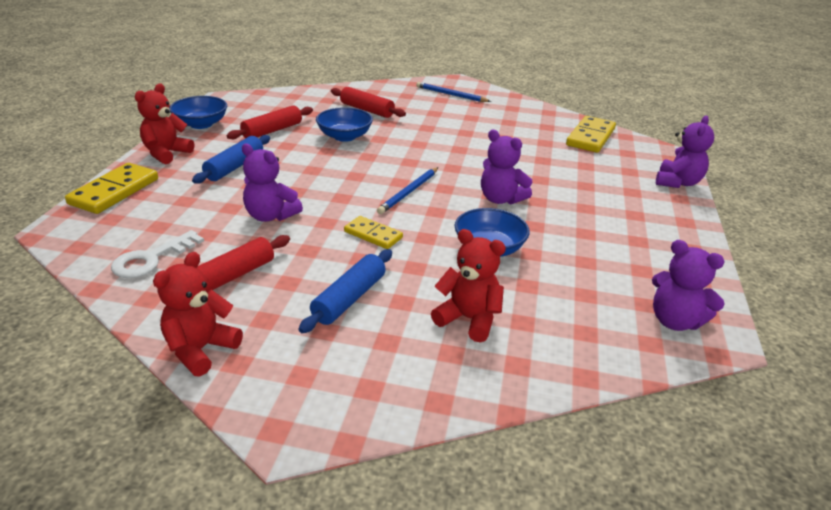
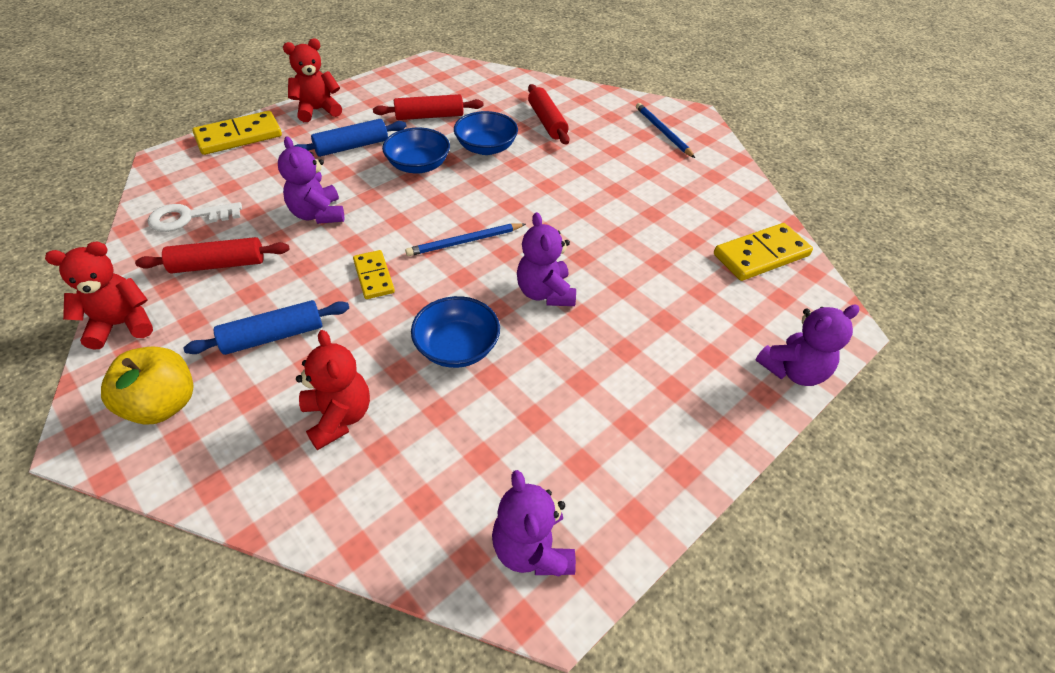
camera: 35 degrees right, 15 degrees up
blue bowl [170,96,227,129] -> blue bowl moved to [382,128,450,174]
none -> yellow apple [101,347,194,425]

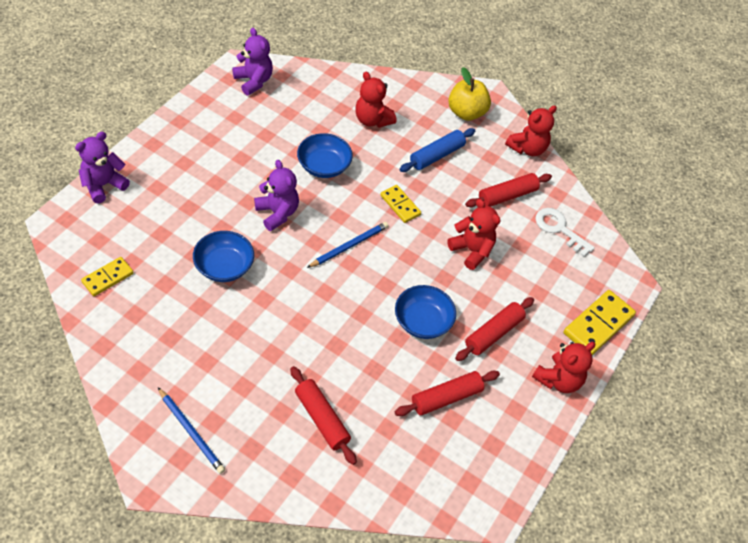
camera: 160 degrees right, 5 degrees up
white key [148,202,242,232] -> white key turned 105 degrees counterclockwise [535,208,595,257]
purple teddy bear [278,136,344,224] -> red teddy bear [447,199,500,270]
blue rolling pin [294,119,406,157] -> red rolling pin [455,297,534,361]
blue bowl [454,111,518,155] -> blue bowl moved to [193,231,254,282]
yellow domino [714,223,813,281] -> yellow domino [81,257,134,296], size x0.62

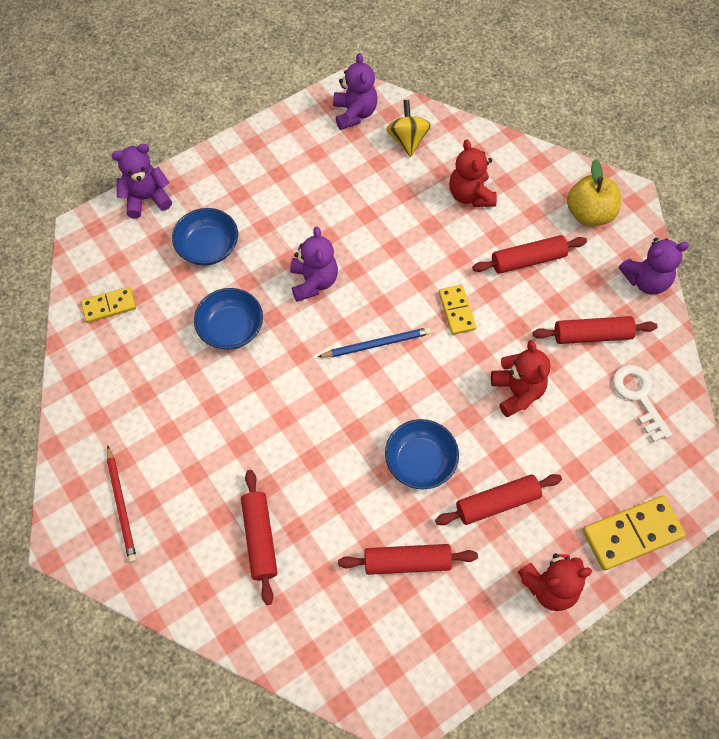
camera: 30 degrees right, 10 degrees up
blue pencil [158,387,225,474] -> red pencil [107,445,137,563]
blue bowl [297,133,353,178] -> blue bowl moved to [172,208,238,266]
blue rolling pin [400,128,475,172] -> red rolling pin [472,235,587,274]
red teddy bear [505,106,557,156] -> purple teddy bear [619,238,689,295]
none -> yellow spinning top [386,100,431,157]

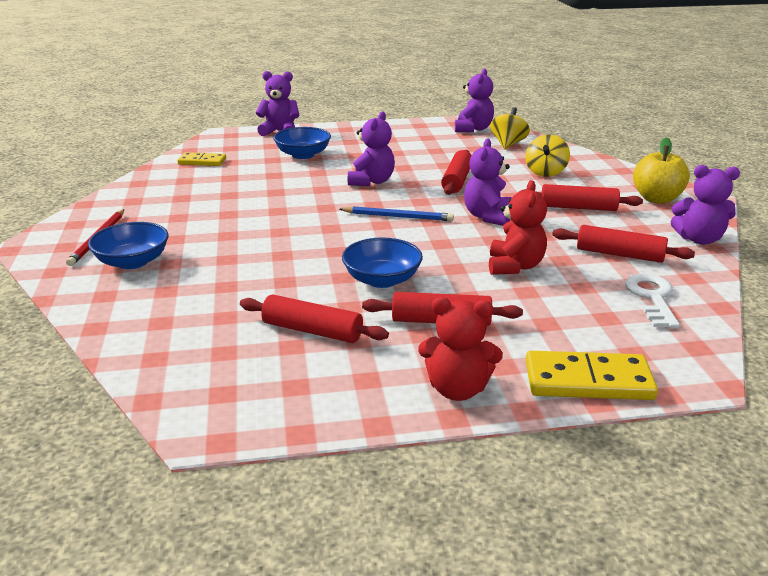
camera: 25 degrees right, 35 degrees down
blue bowl [194,288,263,350] -> blue bowl moved to [88,222,169,269]
red rolling pin [241,470,278,605] -> red rolling pin moved to [441,150,472,195]
yellow domino [439,285,476,335] -> purple teddy bear [464,139,512,226]
red teddy bear [449,140,497,207] -> yellow spinning top [525,135,570,177]

